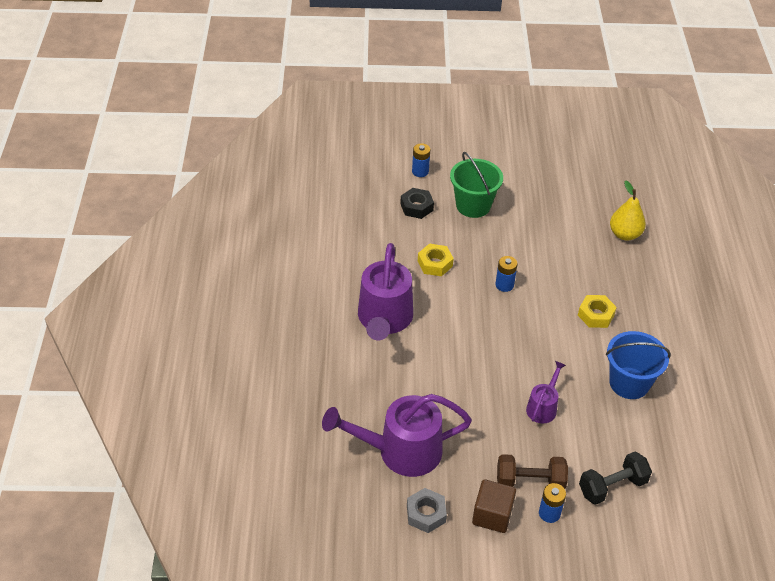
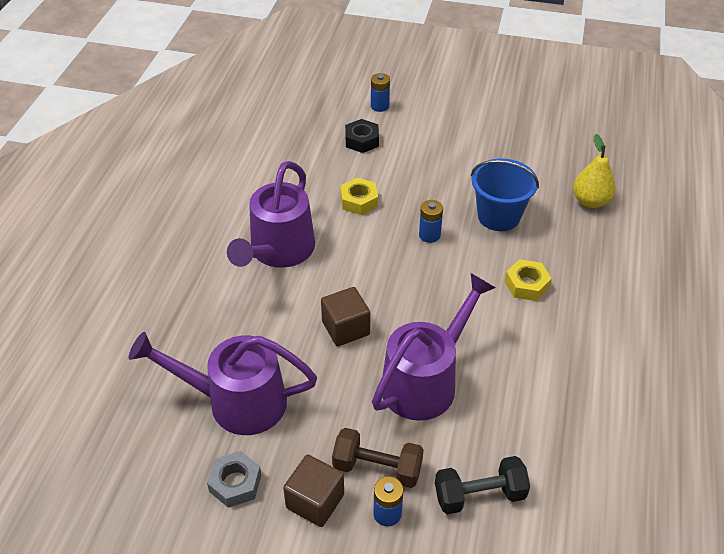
camera: 15 degrees right, 0 degrees up
green bucket [450,152,503,218] -> none
purple watering can [526,361,566,423] -> purple watering can [372,273,496,421], size x1.97
blue bucket [606,331,671,399] -> blue bucket moved to [471,159,539,231]
none -> brown cube [321,287,370,346]

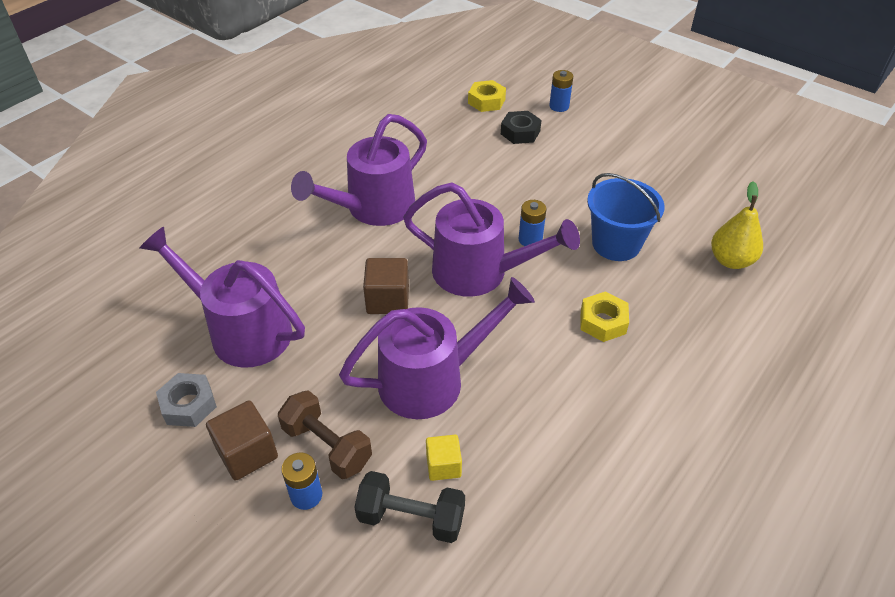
camera: 25 degrees right, 0 degrees up
yellow nut [340,178,378,215] -> yellow nut moved to [468,80,506,112]
none -> purple watering can [403,183,580,297]
none -> yellow cube [426,435,462,481]

